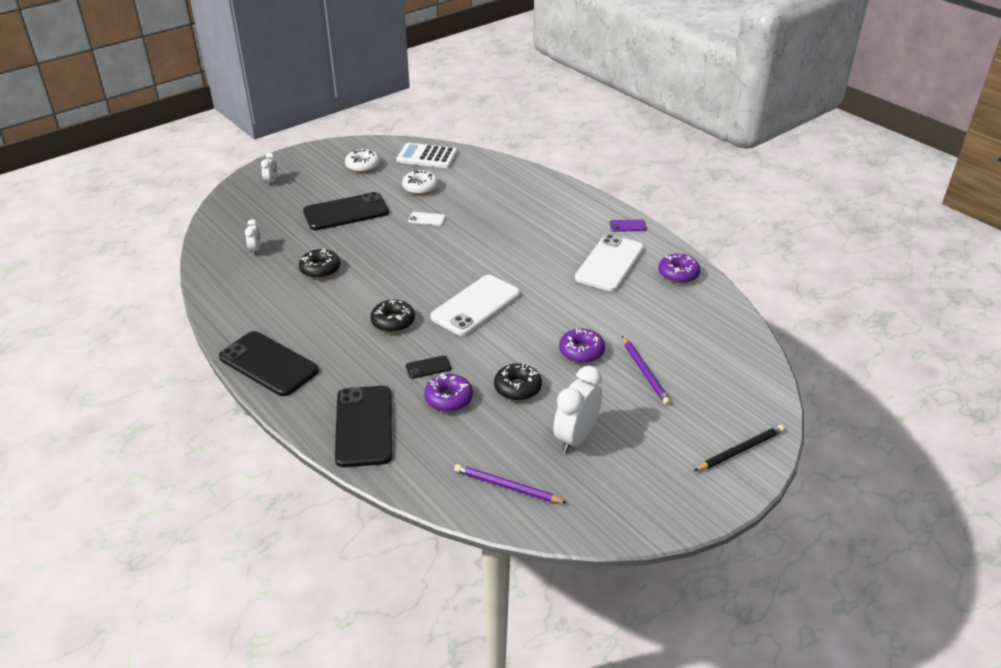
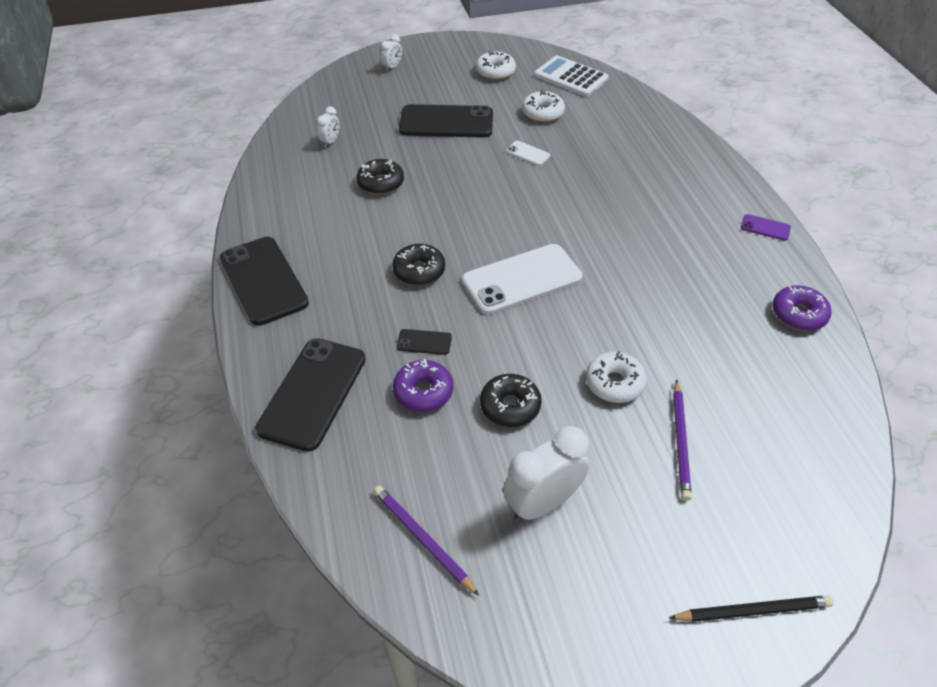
camera: 25 degrees right, 10 degrees up
purple donut [559,328,605,363] -> white donut [586,351,647,403]
white phone [575,234,644,291] -> none

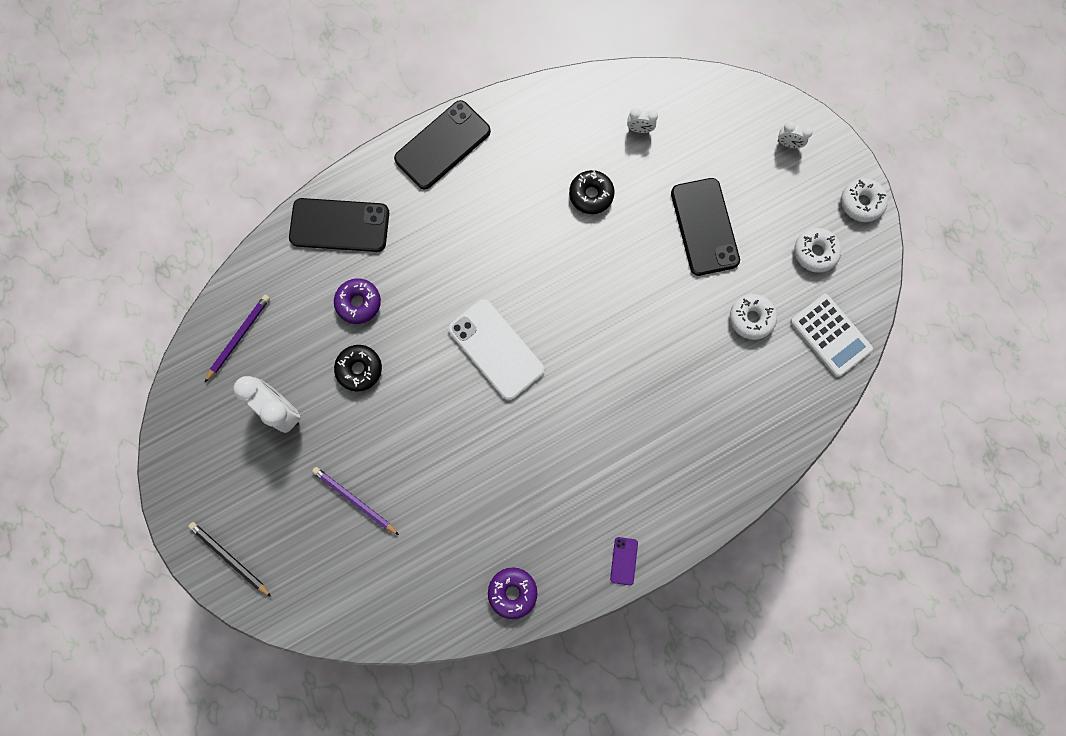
camera: 75 degrees right, 30 degrees up
black donut [392,244,445,285] -> none
black phone [397,329,452,355] -> none
white phone [506,141,550,166] -> none
white calculator [534,55,609,97] -> white calculator turned 120 degrees clockwise [790,294,873,377]
white donut [586,351,647,403] -> white donut moved to [841,178,888,222]
black pencil [669,595,834,622] -> black pencil turned 150 degrees clockwise [188,522,271,597]
purple pencil [673,379,692,501] -> purple pencil turned 45 degrees clockwise [312,467,399,535]

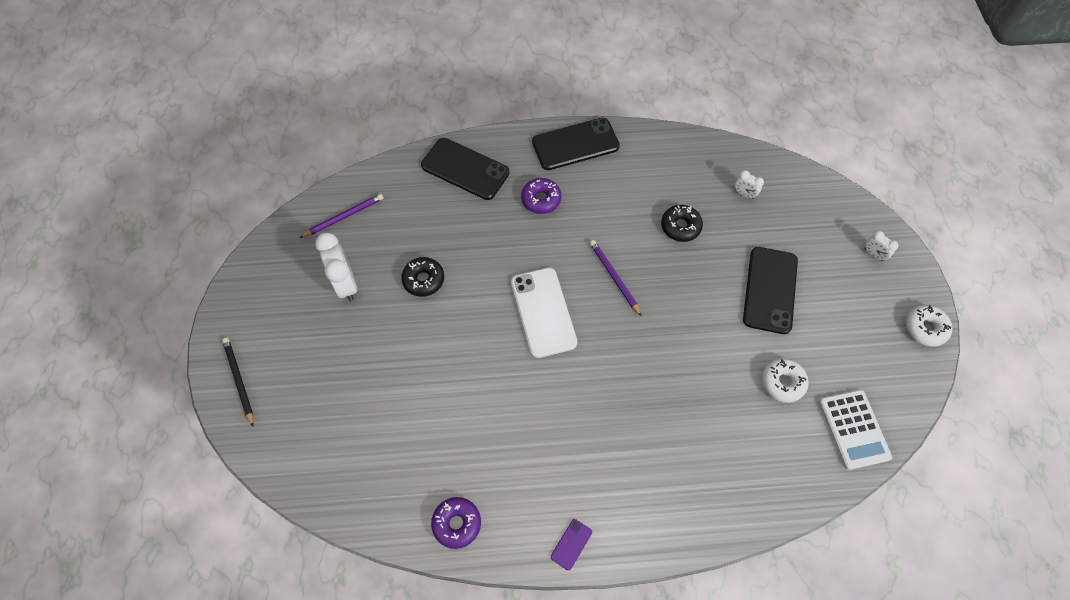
camera: 25 degrees right, 15 degrees down
purple pencil [312,467,399,535] -> purple pencil moved to [590,240,642,316]
purple donut [334,278,381,324] -> purple donut moved to [521,178,561,214]
white donut [794,228,841,273] -> none

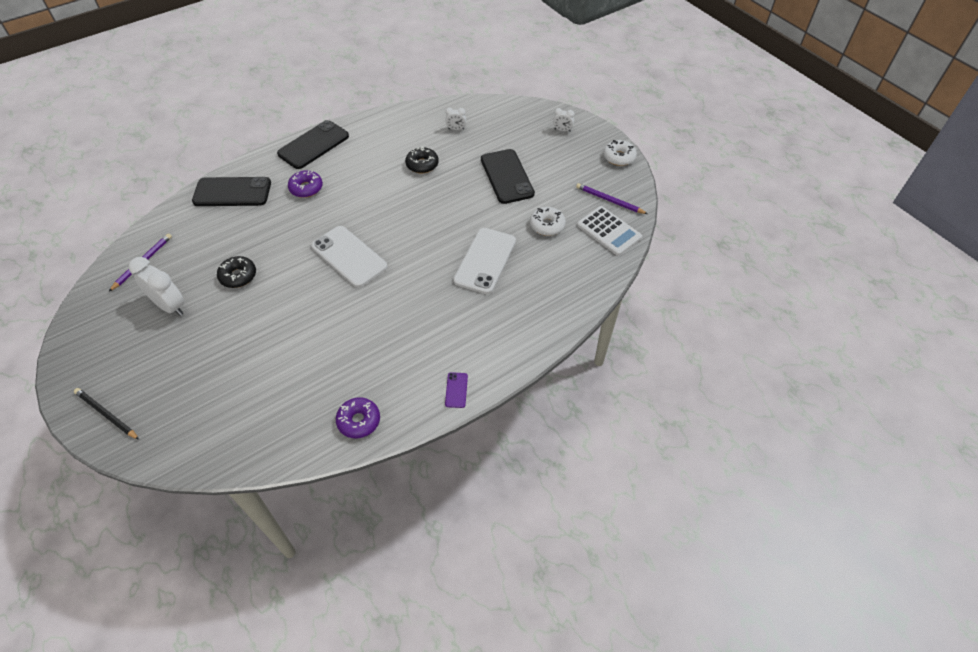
camera: 30 degrees left, 10 degrees down
purple pencil [590,240,642,316] -> purple pencil moved to [576,183,648,214]
none -> white phone [454,228,516,294]

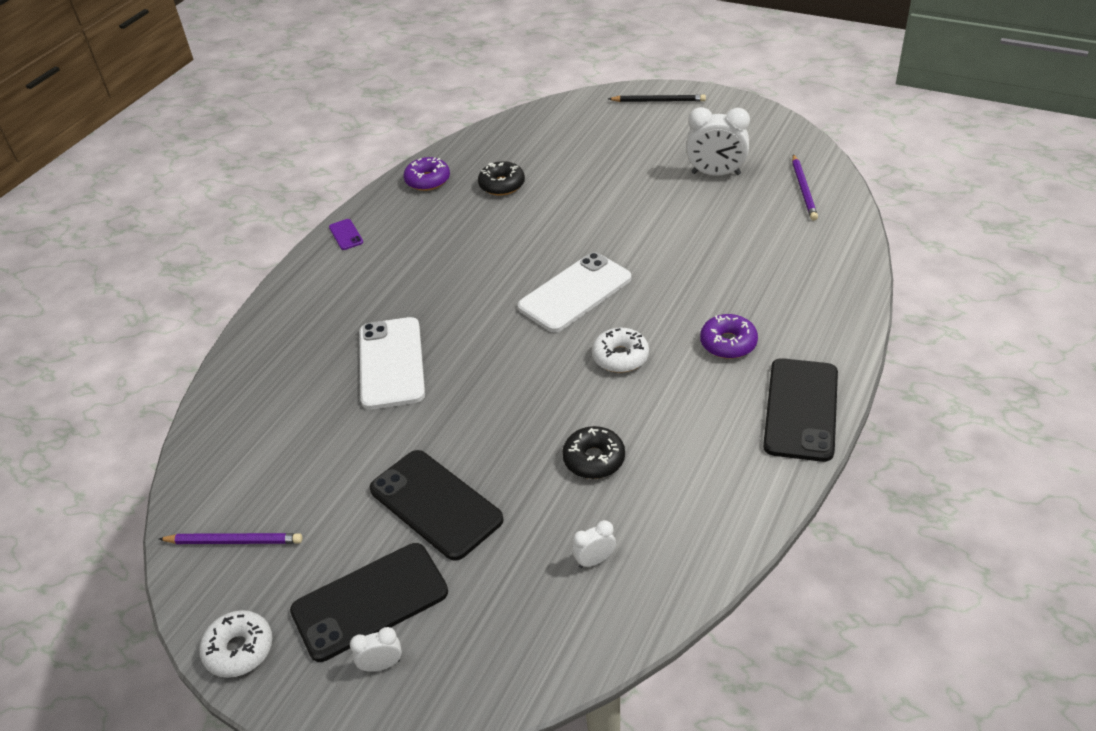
camera: 155 degrees right, 10 degrees down
black phone [192,177,271,206] -> black phone moved to [290,543,448,662]
black donut [217,256,256,288] -> black donut moved to [478,161,525,195]
white phone [312,226,387,288] -> white phone turned 60 degrees counterclockwise [518,252,631,332]
white donut [530,207,566,236] -> white donut moved to [592,327,649,373]
white calculator [577,206,642,256] -> none

